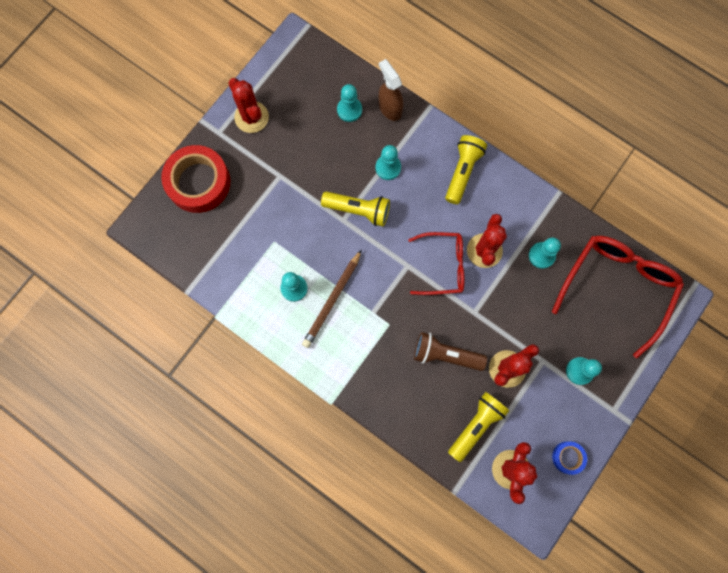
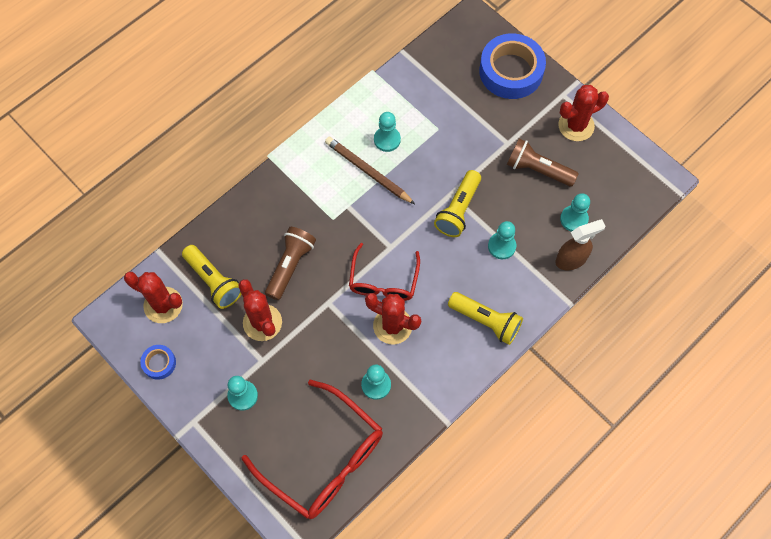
camera: 100 degrees right, 10 degrees down
red tape [161,145,231,213] -> blue tape [479,33,546,99]
none -> brown flashlight [507,139,579,187]

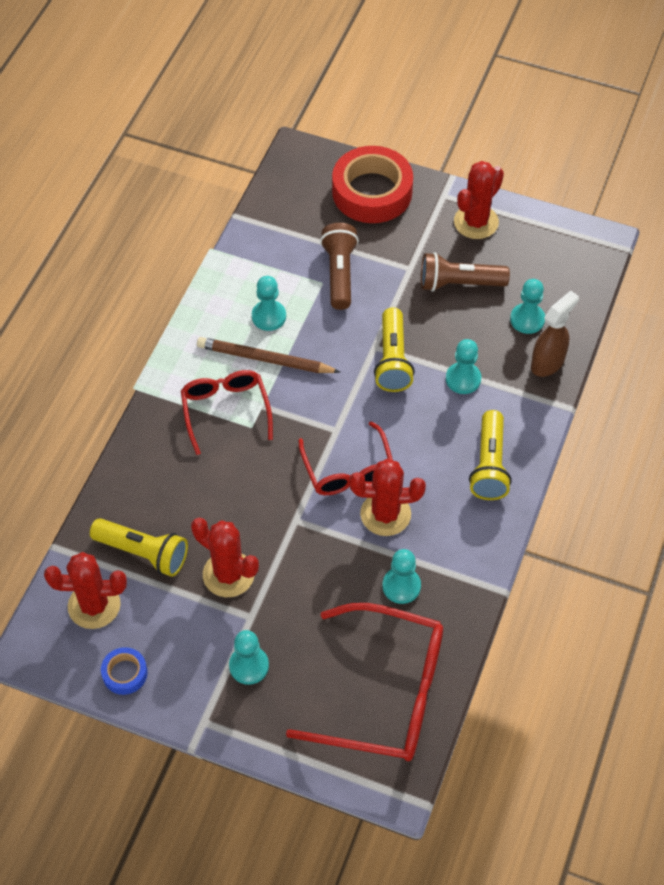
camera: 25 degrees left, 10 degrees down
brown flashlight [265,227,316,300] -> brown flashlight moved to [320,223,359,310]
yellow flashlight [448,292,523,345] -> yellow flashlight turned 90 degrees clockwise [469,410,512,500]
blue tape [479,33,546,99] -> red tape [332,146,413,223]
none -> red glasses [181,370,273,455]

